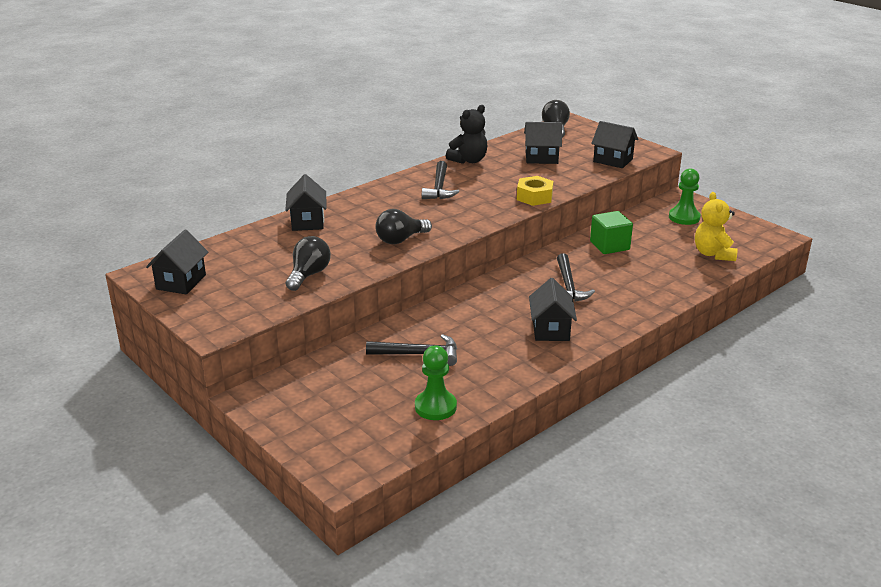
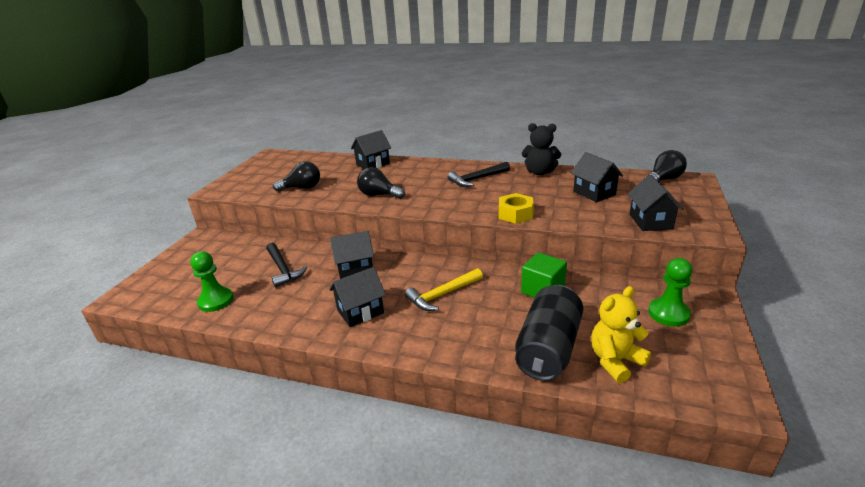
camera: 60 degrees right, 0 degrees up
black house [146,230,208,294] -> black house moved to [330,231,374,279]
black hammer [557,253,595,302] -> yellow hammer [405,268,483,311]
none -> black can [515,285,583,381]

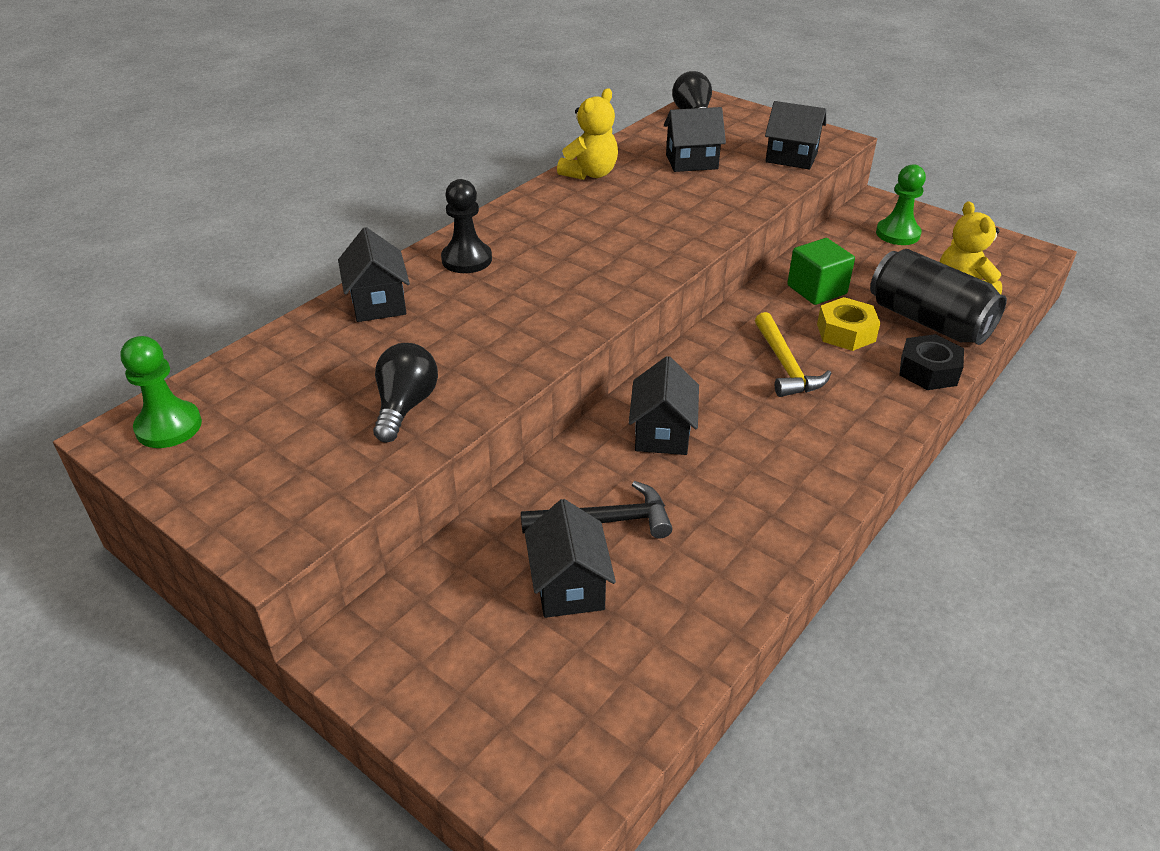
camera: 70 degrees left, 10 degrees up
green pawn [190,251,233,312] -> green pawn moved to [120,336,202,448]
black house [329,267,386,327] -> black house moved to [525,499,616,618]
black light bulb [357,167,405,199] -> none
black hammer [448,162,510,187] -> none
yellow nut [499,193,534,224] -> yellow nut moved to [817,297,880,351]
black teddy bear [522,123,561,175] -> yellow teddy bear [557,88,618,180]
none -> black pawn [441,179,492,273]
none -> black nut [899,334,964,390]

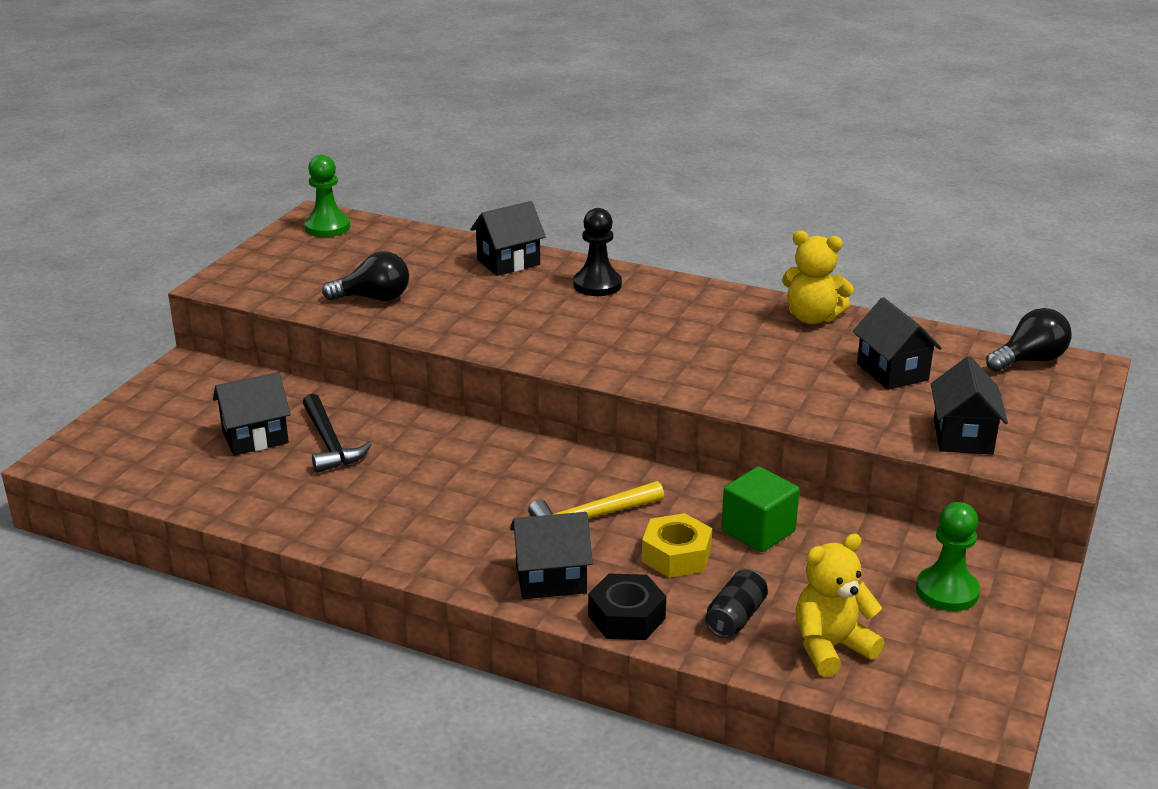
camera: 75 degrees right, 10 degrees down
black house [629,356,699,455] -> black house moved to [510,512,593,599]
black can [870,249,1007,345] -> black can [705,569,768,638], size x0.50

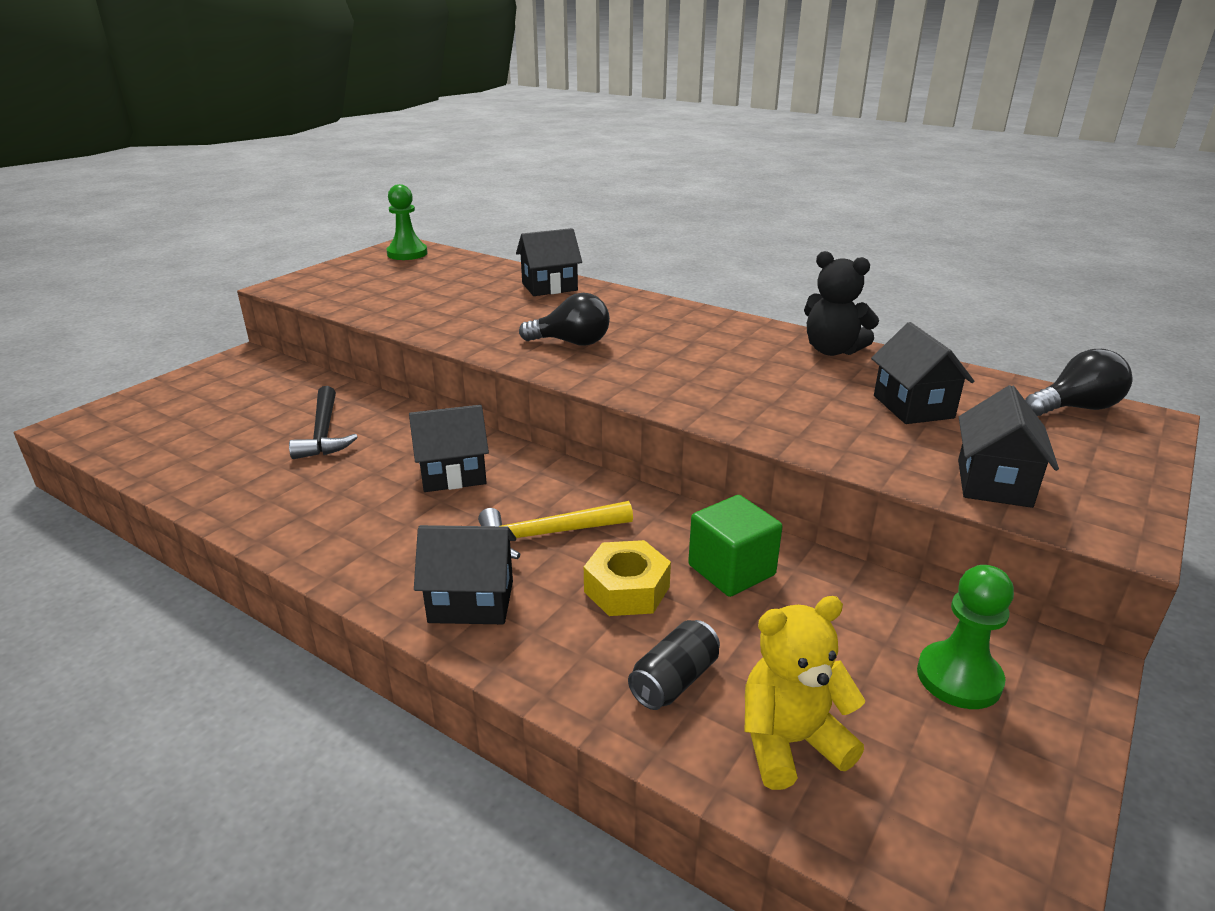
camera: 10 degrees right, 0 degrees up
black house [213,372,291,455] -> black house moved to [409,405,489,492]
black light bulb [322,251,409,301] -> black light bulb moved to [519,293,610,346]
black pawn [573,208,622,296] -> none
black nut [588,573,666,640] -> none
yellow teddy bear [782,230,854,324] -> black teddy bear [804,251,879,356]

